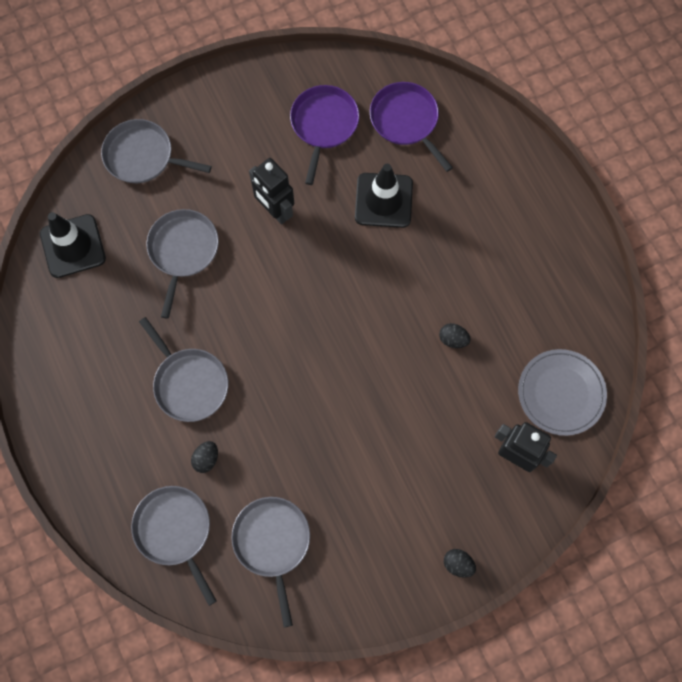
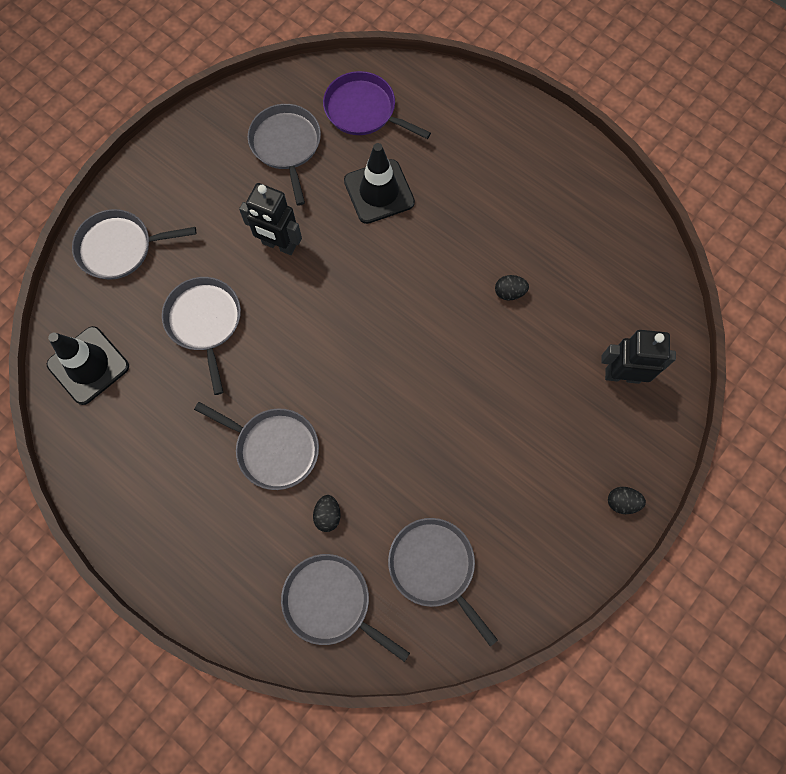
camera: 25 degrees left, 0 degrees up
purple pan [290,85,359,185] -> grey pan [248,104,321,206]
grey plate [518,349,607,436] -> none

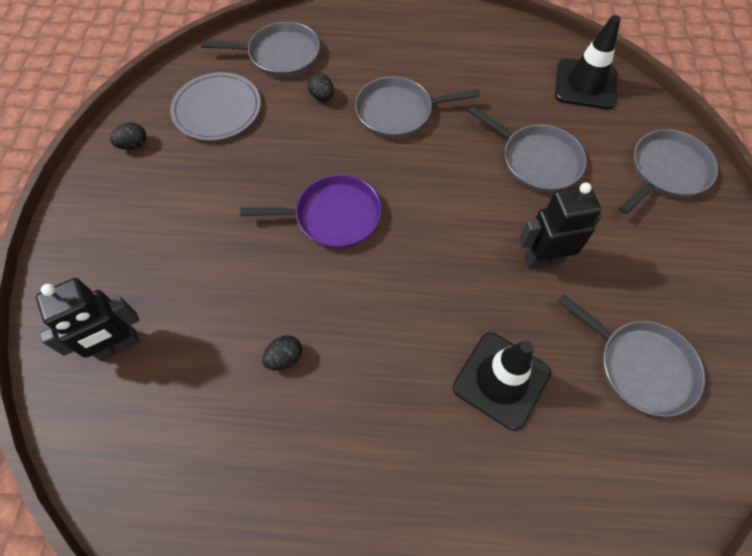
camera: 145 degrees right, 10 degrees down
purple pan [323,71,431,139] -> purple pan moved to [240,174,381,248]
grey pan [388,518,498,647] -> grey plate [170,72,261,141]
black egg [608,487,646,514] -> black egg moved to [110,122,146,150]

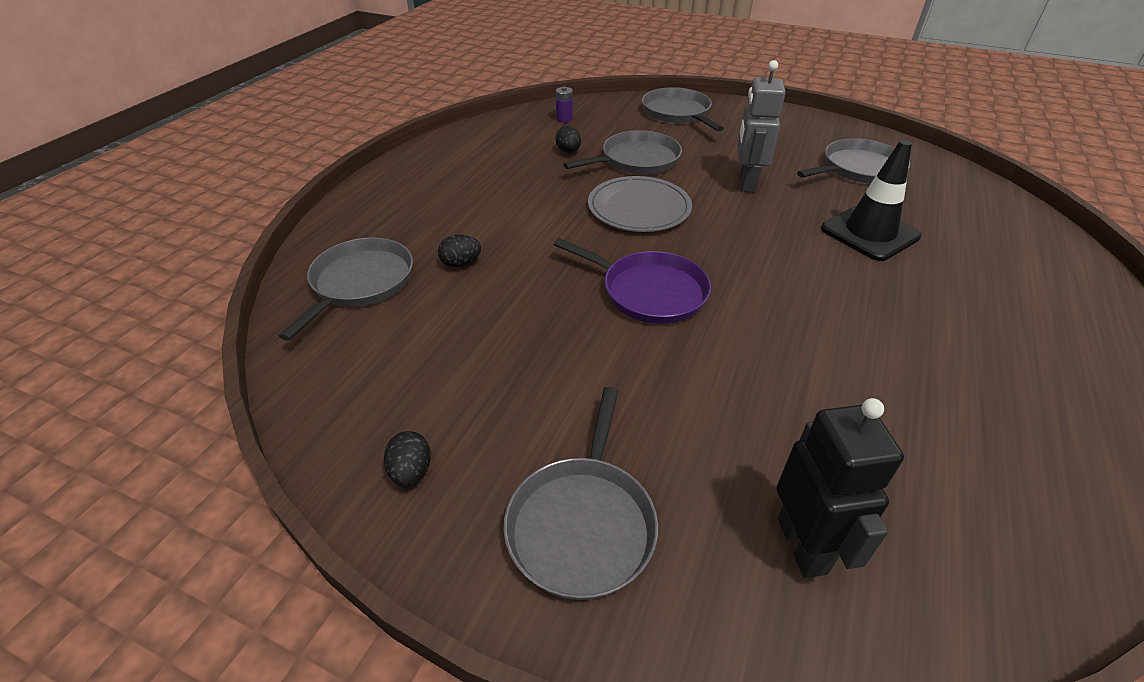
camera: 70 degrees left, 20 degrees down
grey plate [170,72,261,141] -> grey plate moved to [588,176,692,232]
purple pan [240,174,381,248] -> purple pan turned 105 degrees clockwise [554,238,711,324]
black egg [262,335,302,370] -> black egg moved to [556,126,581,153]
grey pan [355,76,480,138] -> grey pan moved to [503,387,658,600]
black robot [519,183,602,269] -> grey robot [738,60,786,193]
black traffic cone [555,15,620,109] -> purple battery [556,87,573,123]

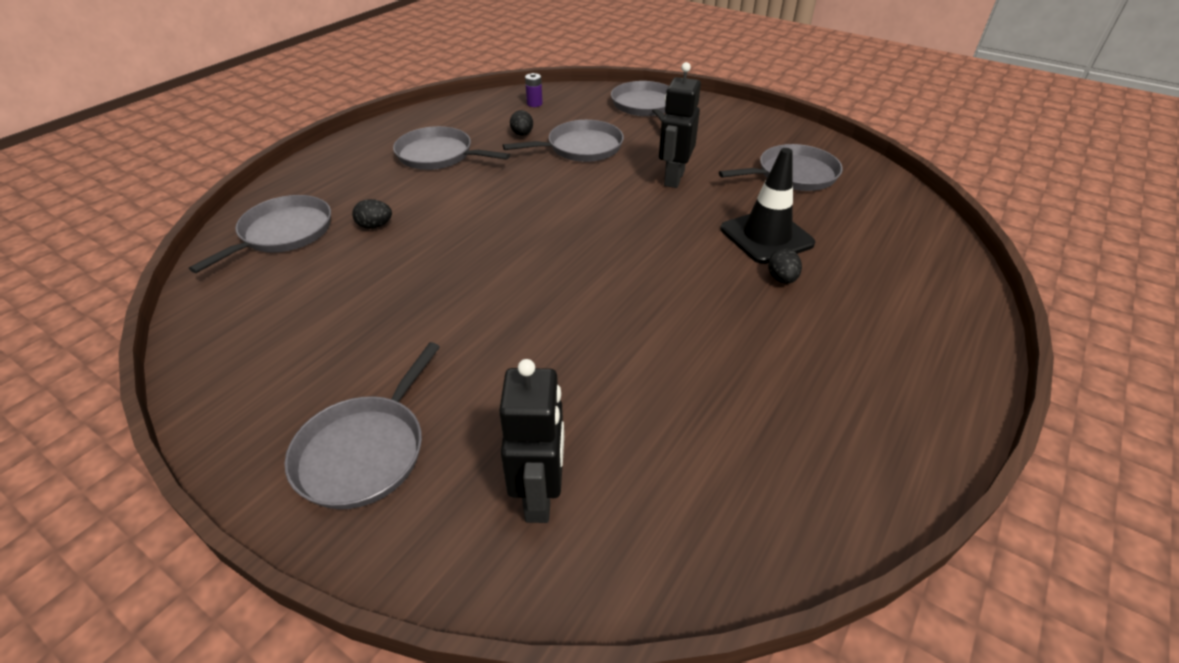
camera: 10 degrees right, 0 degrees up
black egg [384,431,431,487] -> black egg moved to [768,248,802,284]
purple pan [554,238,711,324] -> none
grey plate [588,176,692,232] -> none
grey robot [738,60,786,193] -> black robot [659,62,701,188]
none -> grey pan [393,126,510,170]

